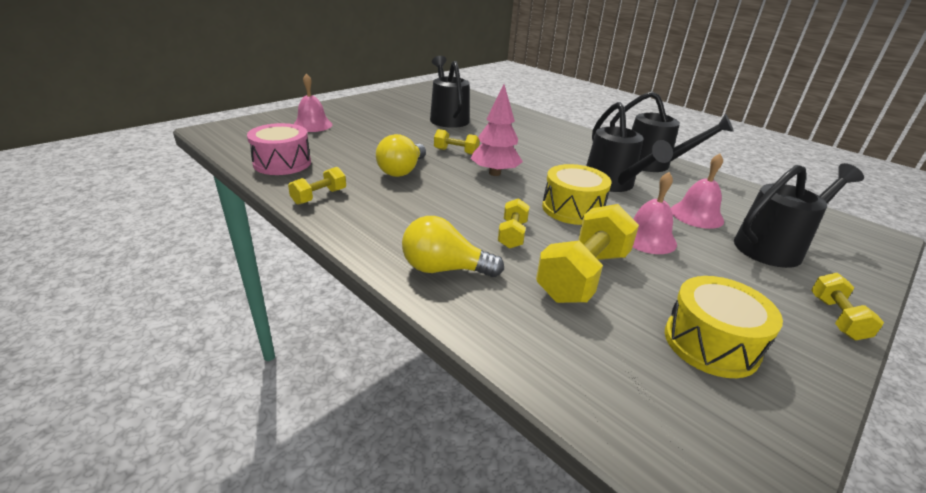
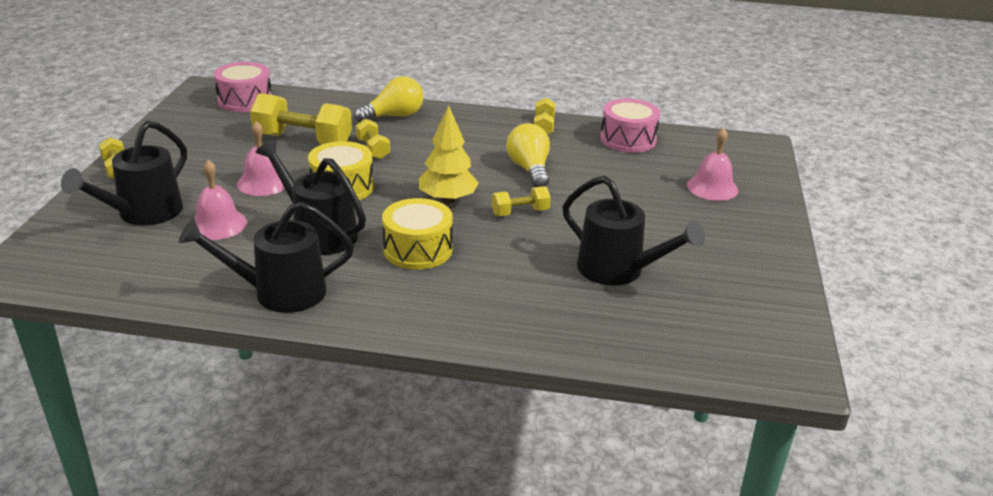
camera: 145 degrees right, 0 degrees up
pink tree [470,84,523,176] -> yellow tree [419,105,479,203]
yellow dumbbell [536,204,639,303] -> yellow dumbbell turned 75 degrees counterclockwise [250,93,352,144]
yellow drum [665,276,783,378] -> yellow drum moved to [382,198,453,270]
none -> pink drum [214,62,272,112]

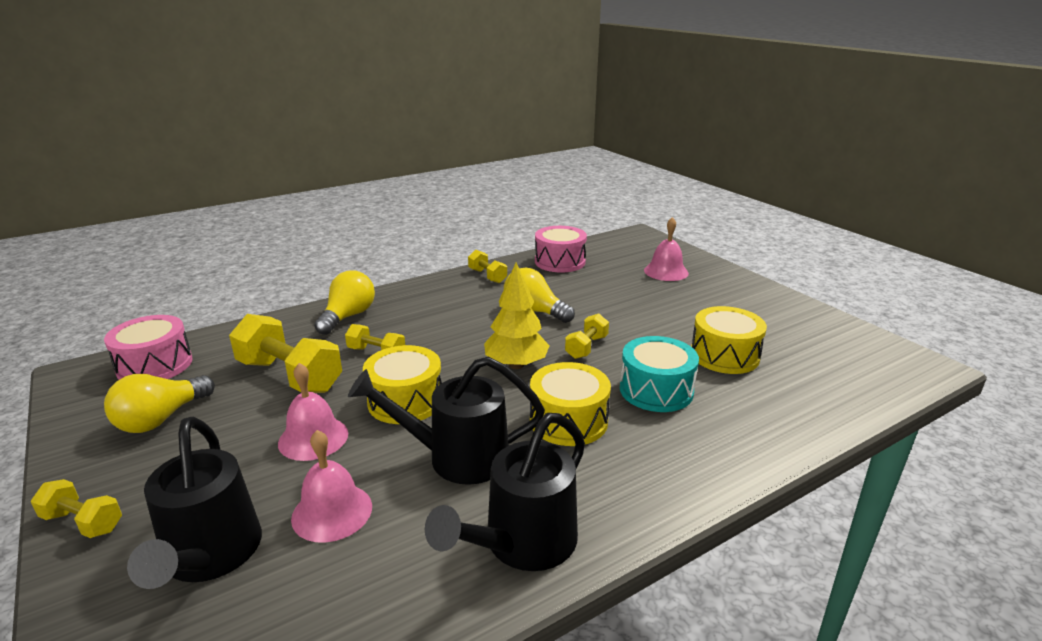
camera: 40 degrees left, 5 degrees down
yellow dumbbell [250,93,352,144] -> yellow dumbbell turned 60 degrees clockwise [229,314,342,393]
black watering can [562,176,705,286] -> yellow drum [691,306,767,374]
none -> yellow light bulb [104,374,215,433]
none -> turquoise drum [620,336,699,412]

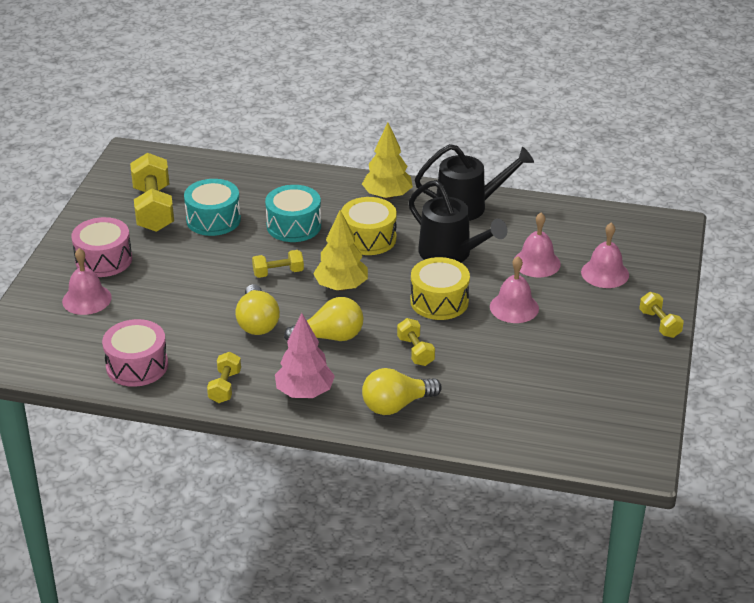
camera: 135 degrees left, 10 degrees up
pink drum [104,315,193,380] -> pink drum moved to [71,217,132,277]
yellow light bulb [104,374,215,433] -> yellow light bulb moved to [284,297,364,341]
black watering can [127,417,262,589] -> pink bell [581,223,629,288]
yellow dumbbell [229,314,342,393] -> yellow dumbbell moved to [130,153,174,232]
yellow drum [691,306,767,374] -> turquoise drum [184,179,241,236]
none -> pink tree [275,313,335,398]
none -> yellow tree [362,122,413,200]

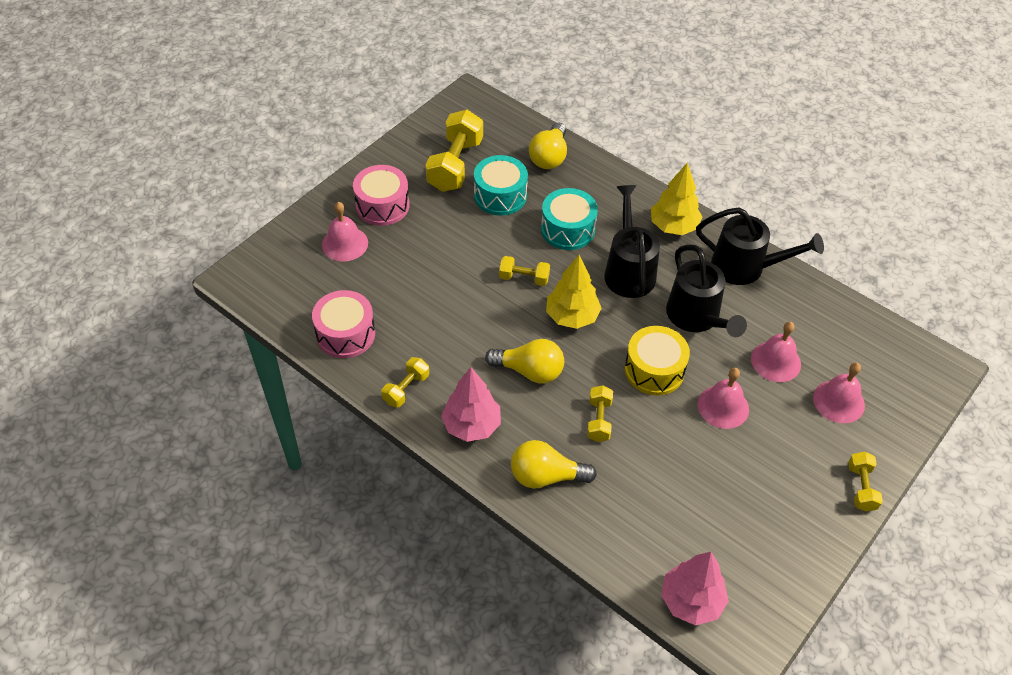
camera: 25 degrees right, 15 degrees up
yellow light bulb [235,284,280,335] -> yellow light bulb moved to [529,123,567,169]
yellow drum [341,197,397,255] -> black watering can [604,185,660,298]
none -> pink tree [661,552,729,625]

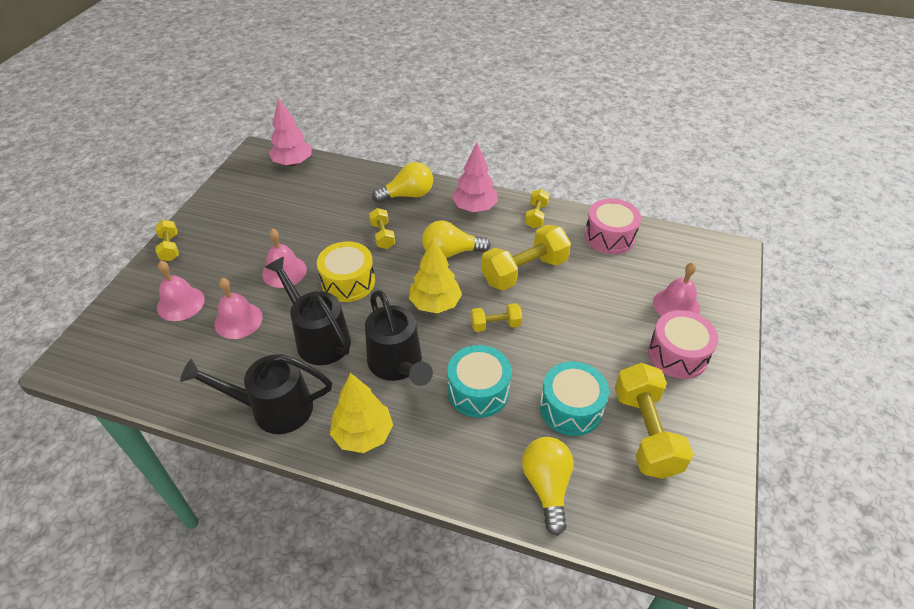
camera: 160 degrees right, 5 degrees down
none -> yellow dumbbell [481,225,571,291]

